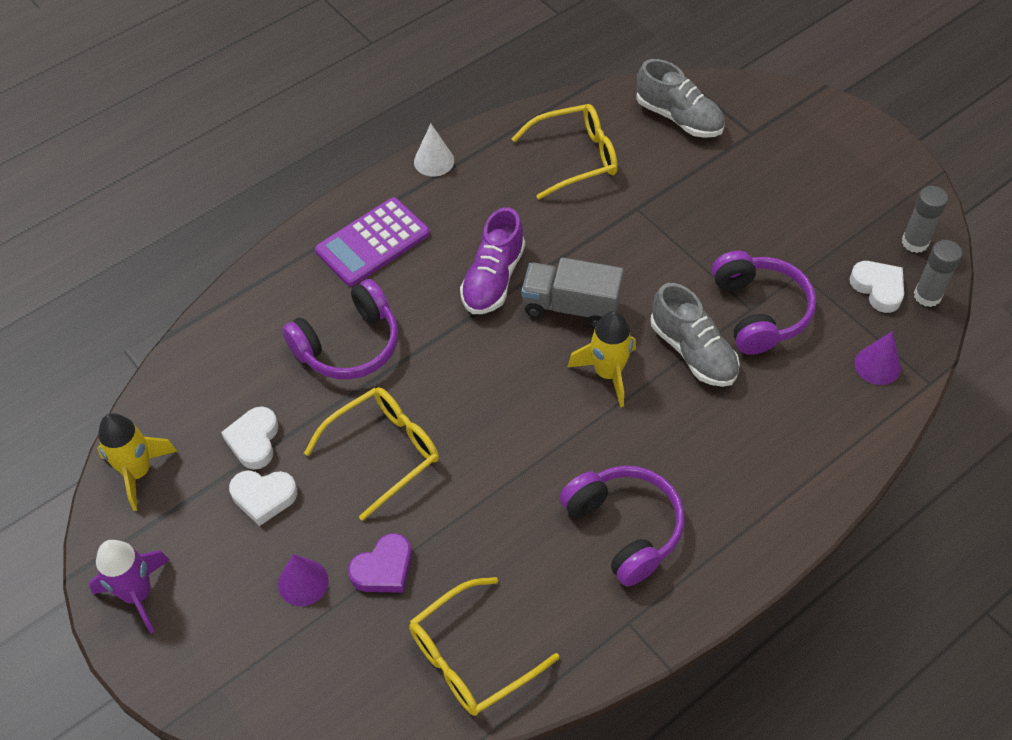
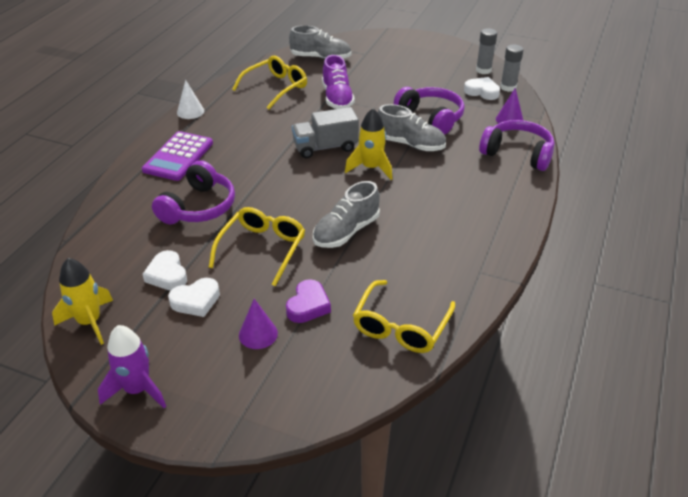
camera: 30 degrees left, 15 degrees down
purple shoe [460,207,525,314] -> purple shoe moved to [322,55,355,109]
purple headphones [560,466,684,586] -> purple headphones moved to [479,120,554,171]
none -> grey shoe [313,181,380,248]

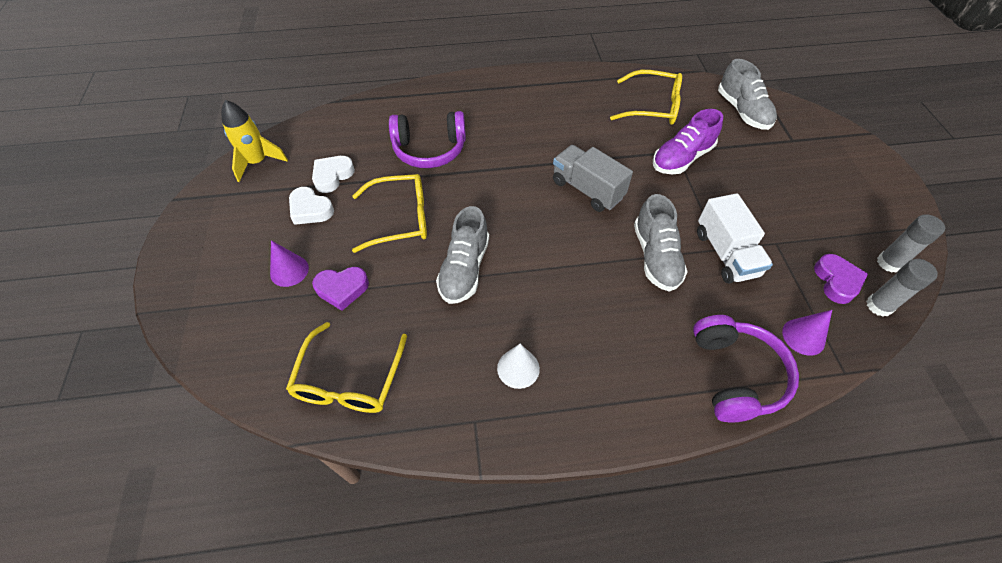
camera: 60 degrees right, 15 degrees up
purple rocket [98,325,166,408] -> none
purple calculator [142,131,213,181] -> none
white cone [177,80,204,119] -> white cone moved to [497,344,540,389]
grey shoe [313,181,380,248] -> grey shoe turned 90 degrees counterclockwise [436,206,489,304]
yellow rocket [345,108,392,180] -> none
yellow glasses [353,280,455,353] -> yellow glasses turned 75 degrees counterclockwise [286,322,407,413]
purple headphones [394,87,465,135] -> white truck [697,193,773,283]
white heart [464,77,500,100] -> purple heart [814,254,868,304]

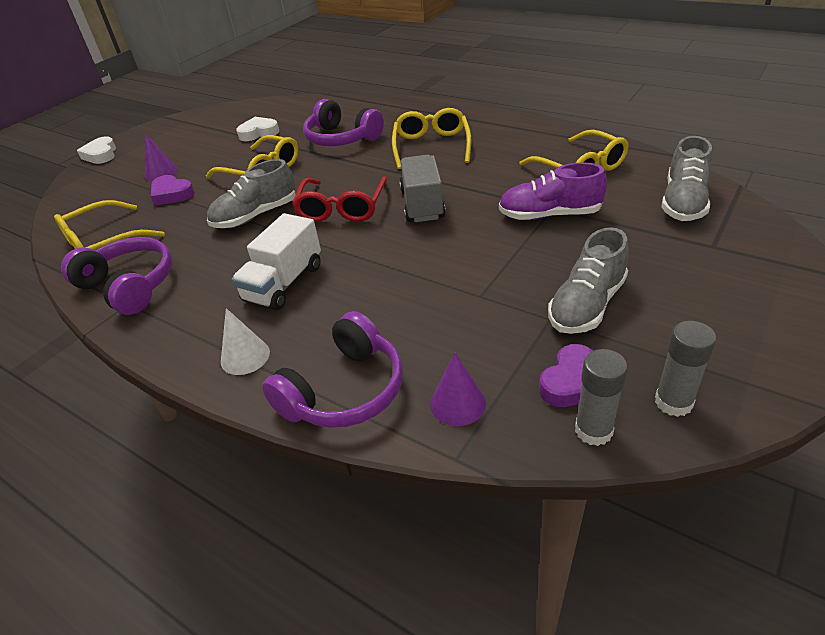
camera: 45 degrees right, 15 degrees down
yellow rocket [221,100,288,182] -> none
white heart [289,187,334,225] -> white heart moved to [77,136,116,164]
white cone [497,344,540,389] -> white cone moved to [221,308,270,375]
grey shoe [634,194,687,292] -> grey shoe moved to [548,227,629,334]
white truck [697,193,773,283] -> white truck moved to [232,213,321,310]
none -> purple headphones [61,237,172,315]
none -> red glasses [292,177,388,222]
none -> yellow glasses [392,108,471,169]

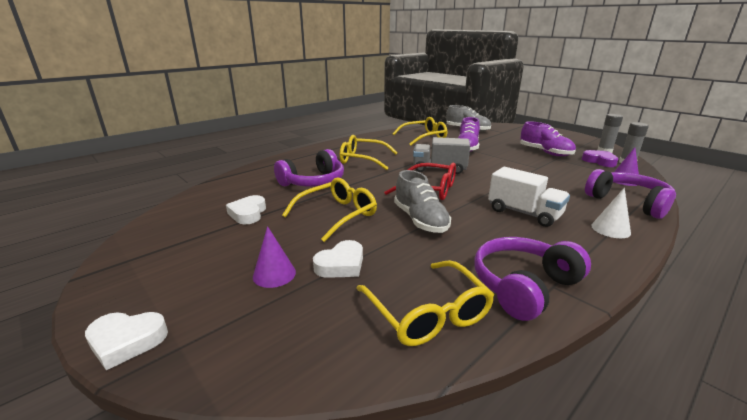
camera: 80 degrees left, 15 degrees down
purple heart [151,175,195,206] -> white heart [313,240,363,278]
grey shoe [548,227,629,334] -> purple shoe [520,121,576,156]

